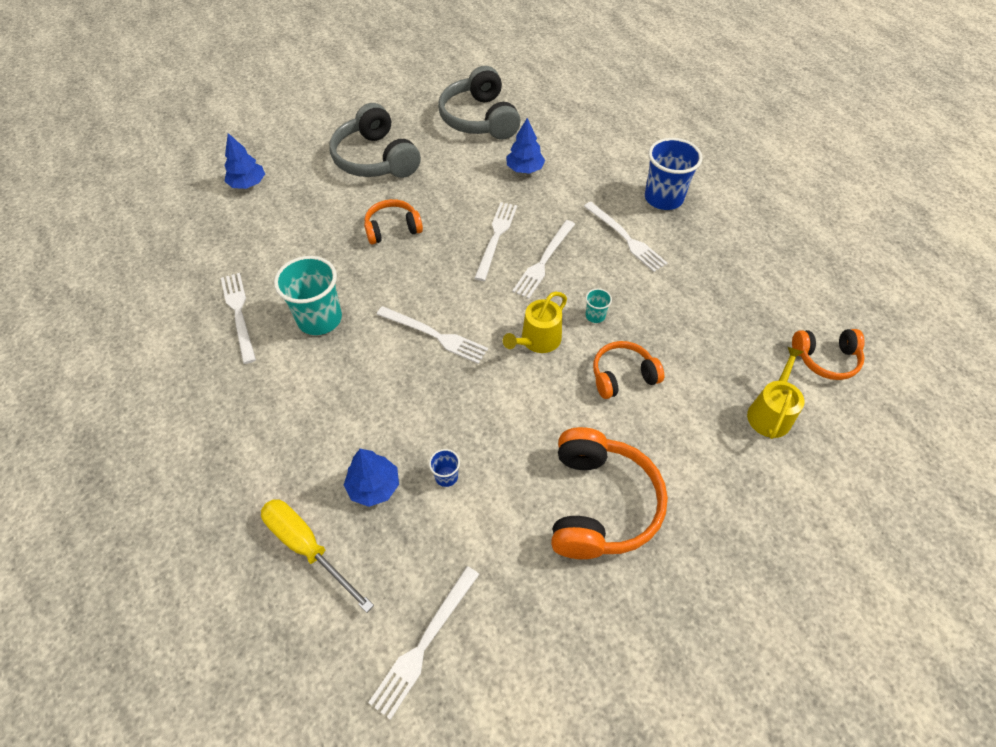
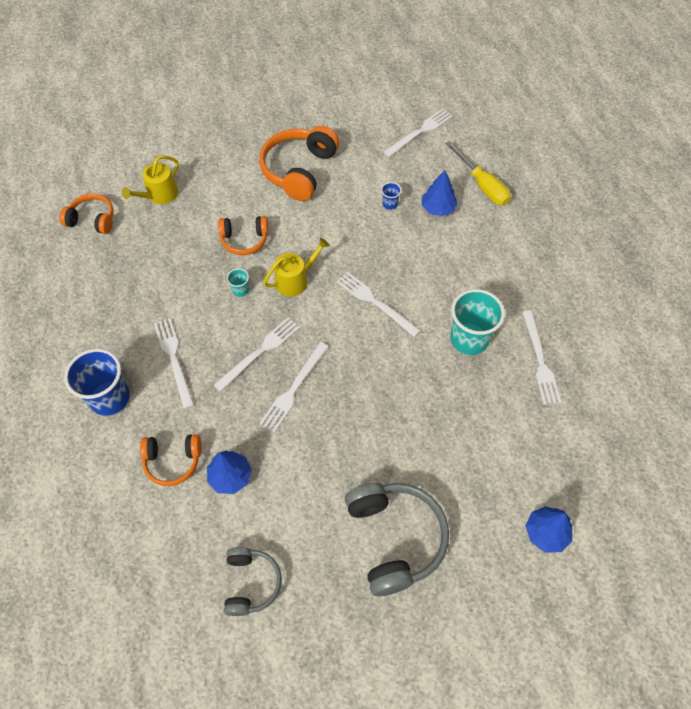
camera: 165 degrees left, 5 degrees up
orange headphones [364,199,423,244] -> orange headphones moved to [140,434,202,486]
grey headphones [438,66,521,140] -> grey headphones [224,547,282,616], size x0.59

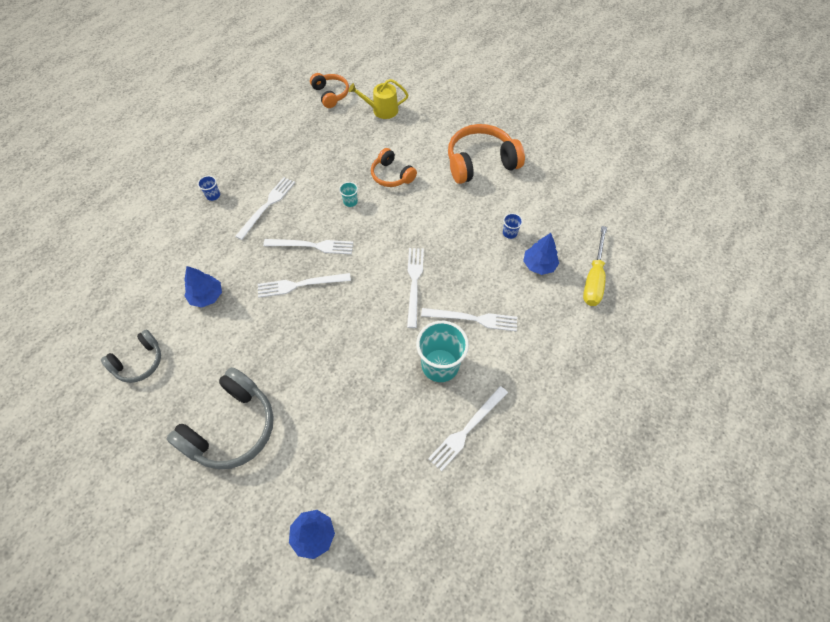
camera: 50 degrees right, 0 degrees up
blue cup [64,349,130,416] -> blue cup [198,176,220,201], size x0.45
orange headphones [140,434,202,486] -> none
yellow watering can [263,238,330,297] -> none
white fork [384,109,453,157] -> white fork moved to [421,308,517,331]

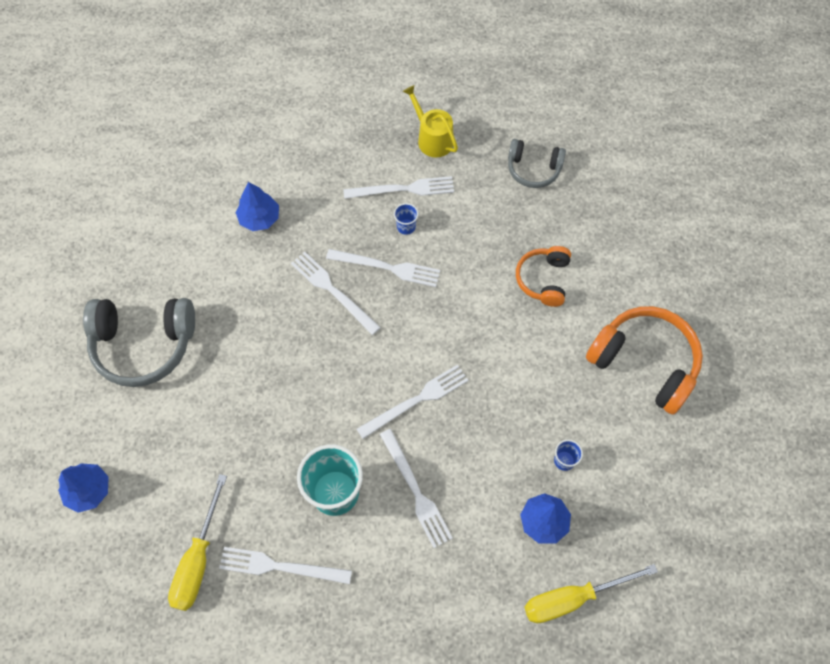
camera: 55 degrees right, 5 degrees up
grey headphones [101,330,161,383] -> grey headphones moved to [508,139,566,188]
blue cup [198,176,220,201] -> blue cup moved to [394,203,419,235]
white fork [263,239,353,254] -> white fork turned 45 degrees counterclockwise [326,249,440,287]
orange headphones [310,73,349,108] -> none
turquoise cup [339,182,358,207] -> none
yellow watering can [349,79,408,119] -> yellow watering can moved to [403,85,458,157]
none -> yellow screwdriver [168,474,227,611]

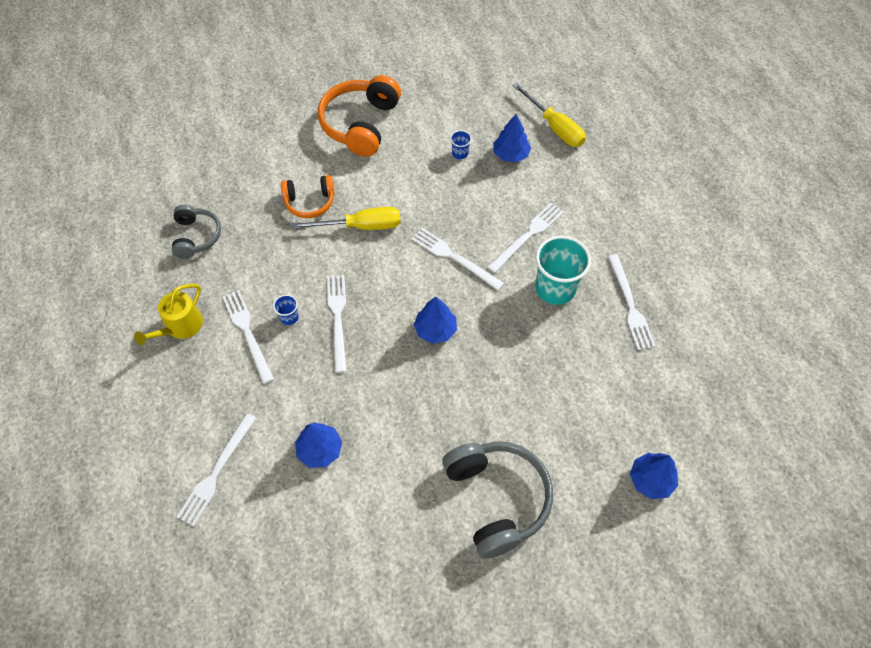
camera: 110 degrees left, 5 degrees down
yellow screwdriver [168,474,227,611] -> yellow screwdriver moved to [292,207,401,230]
white fork [291,252,381,335] -> white fork moved to [177,413,256,526]
none -> blue tree [414,297,457,344]

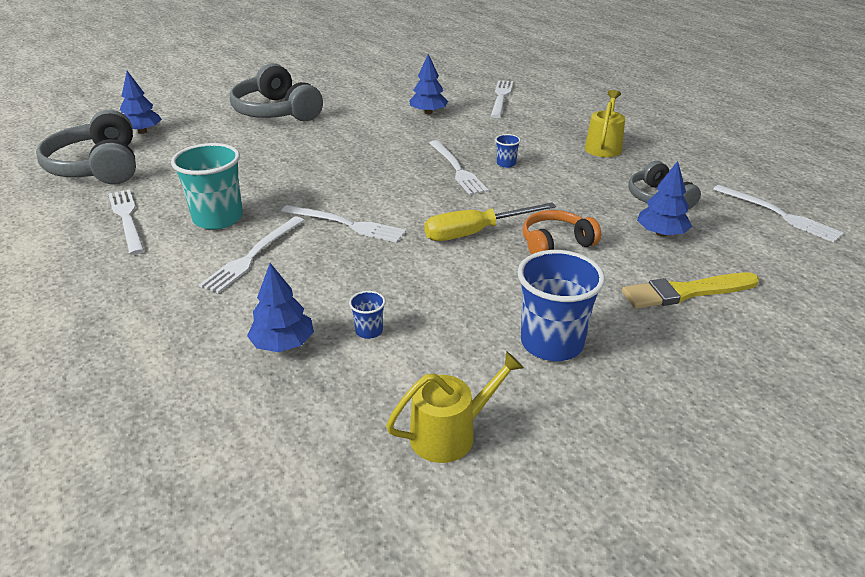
camera: 165 degrees right, 25 degrees down
white fork [222,290,274,384] -> white fork moved to [713,185,844,242]
orange headphones [318,75,401,157] -> blue cup [517,250,605,361]
blue tree [414,297,457,344] -> blue tree moved to [637,161,692,237]
yellow screwdriver [513,83,586,147] -> none
none -> grey headphones [36,110,136,185]
none -> yellow watering can [386,351,524,463]
none -> yellow brush [622,272,759,309]

